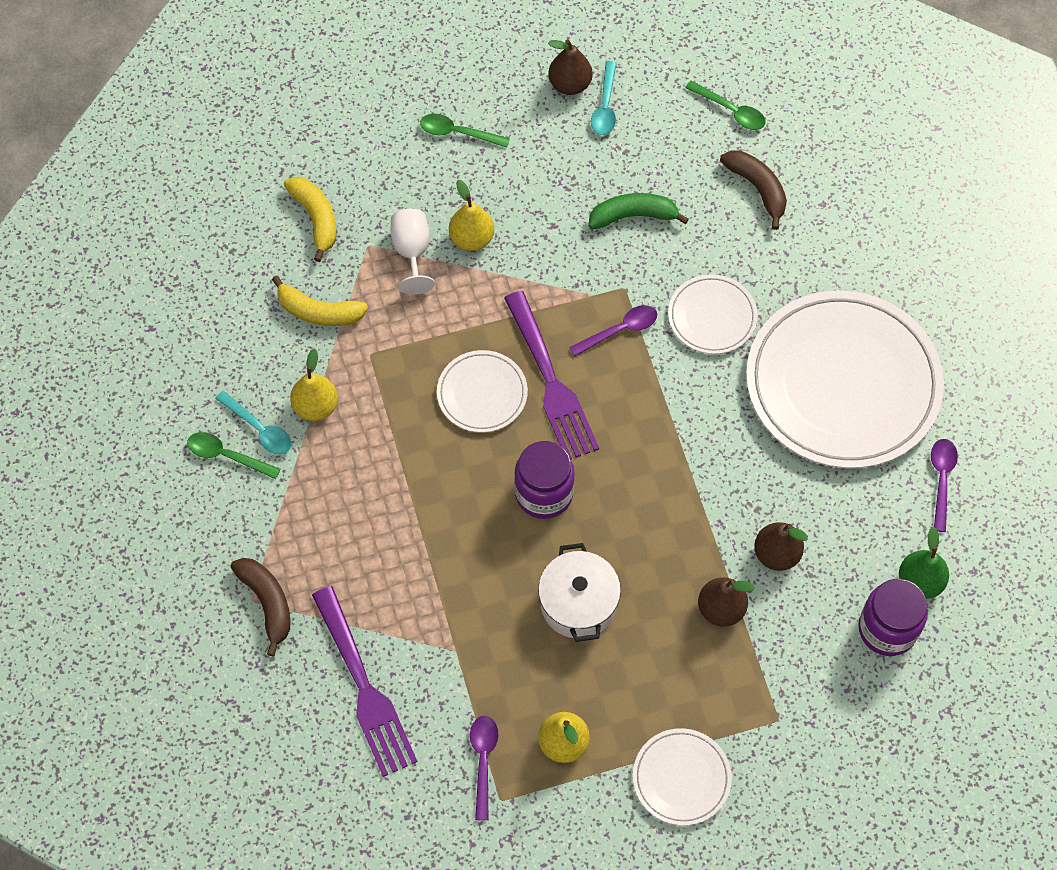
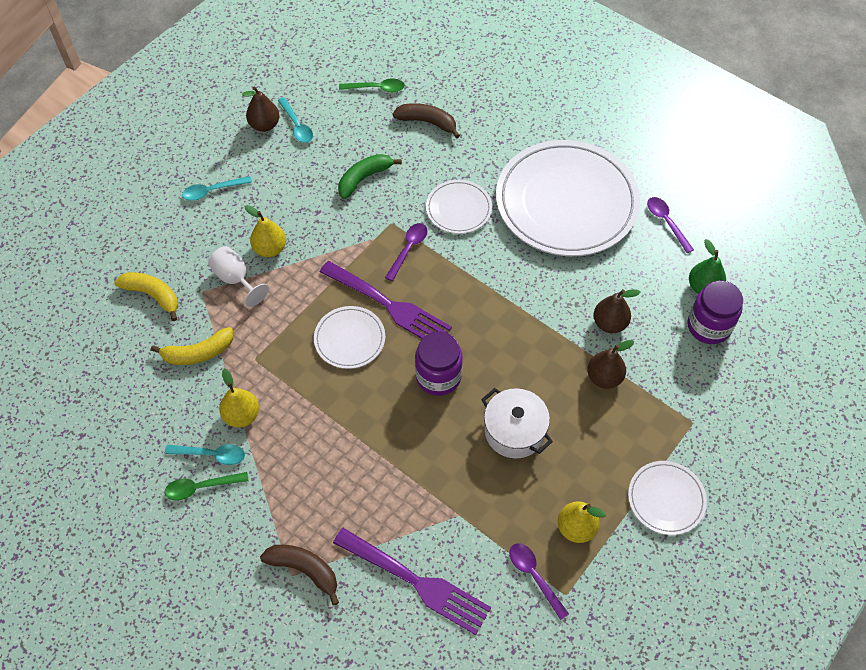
camera: 35 degrees left, 5 degrees down
green spoon [420,114,510,148] -> turquoise spoon [182,176,252,201]

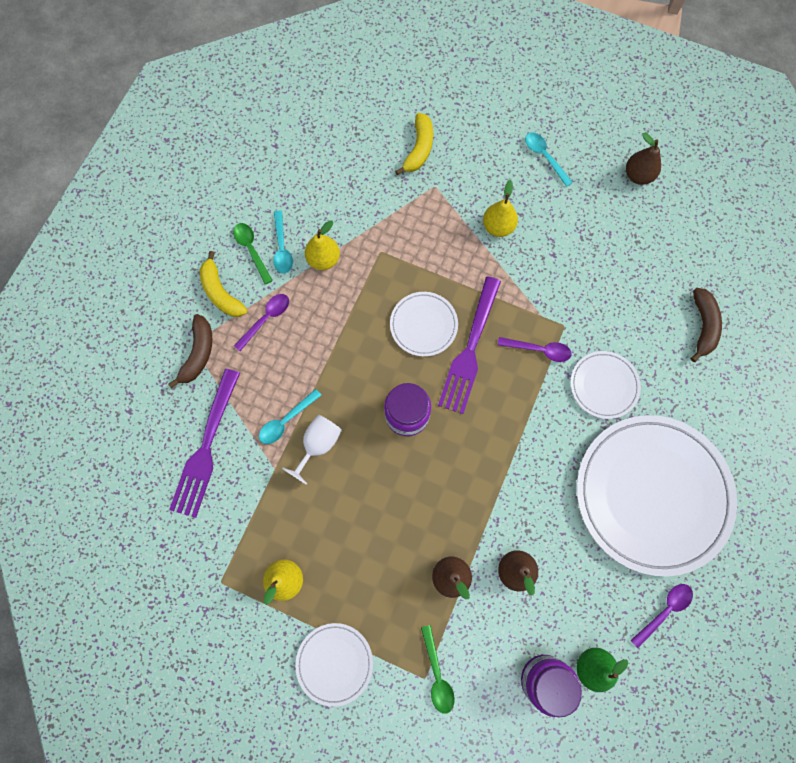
camera: 75 degrees right, 15 degrees up
yellow banana [151,327,233,365] -> yellow banana moved to [199,251,248,317]
white goblet [208,246,269,307] -> white goblet moved to [281,415,342,485]
turquoise spoon [278,97,313,143] -> turquoise spoon moved to [259,389,321,444]
green banana [338,154,402,199] -> none
green spoon [339,78,405,92] -> green spoon moved to [421,625,455,714]
white pot [481,388,553,458] -> none
purple spoon [509,543,569,620] -> purple spoon moved to [234,294,289,351]

